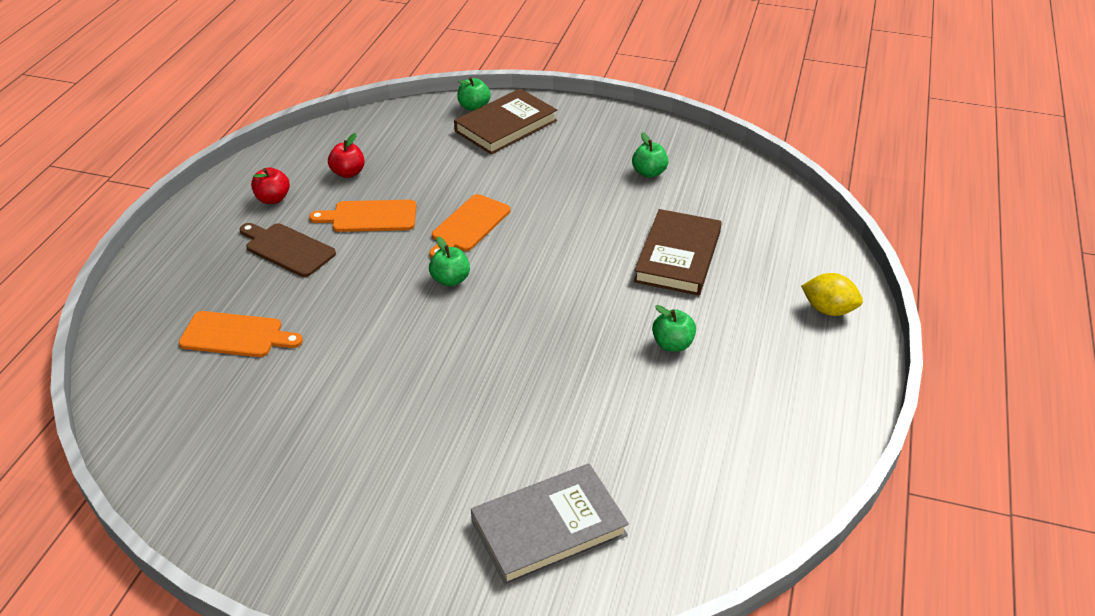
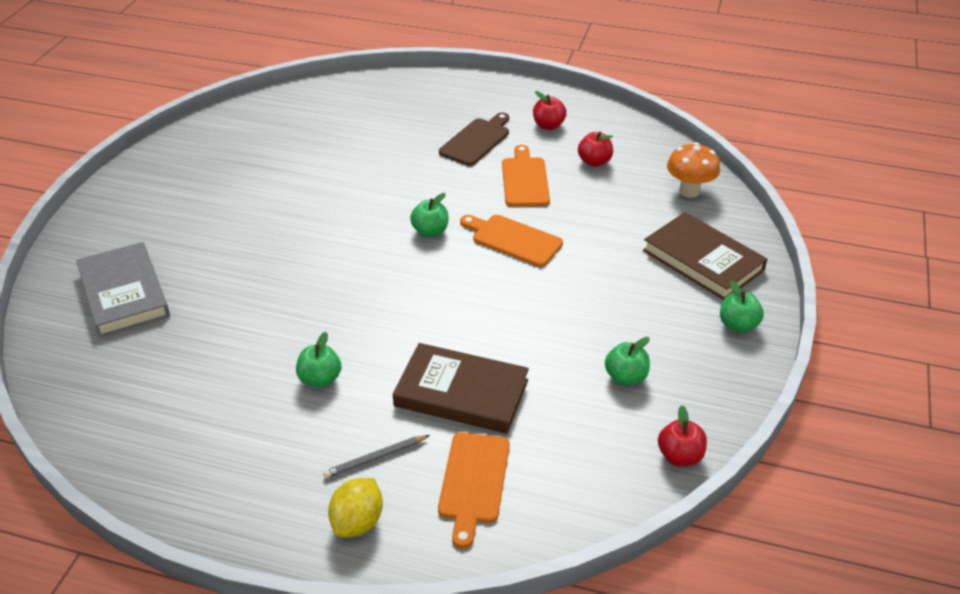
camera: 90 degrees right, 0 degrees up
orange cutting board [179,311,303,357] -> orange cutting board moved to [438,432,510,549]
green apple [457,77,491,111] -> green apple moved to [720,281,764,333]
none -> grey pencil [323,435,430,478]
none -> red apple [658,405,707,466]
none -> orange mushroom [667,142,720,198]

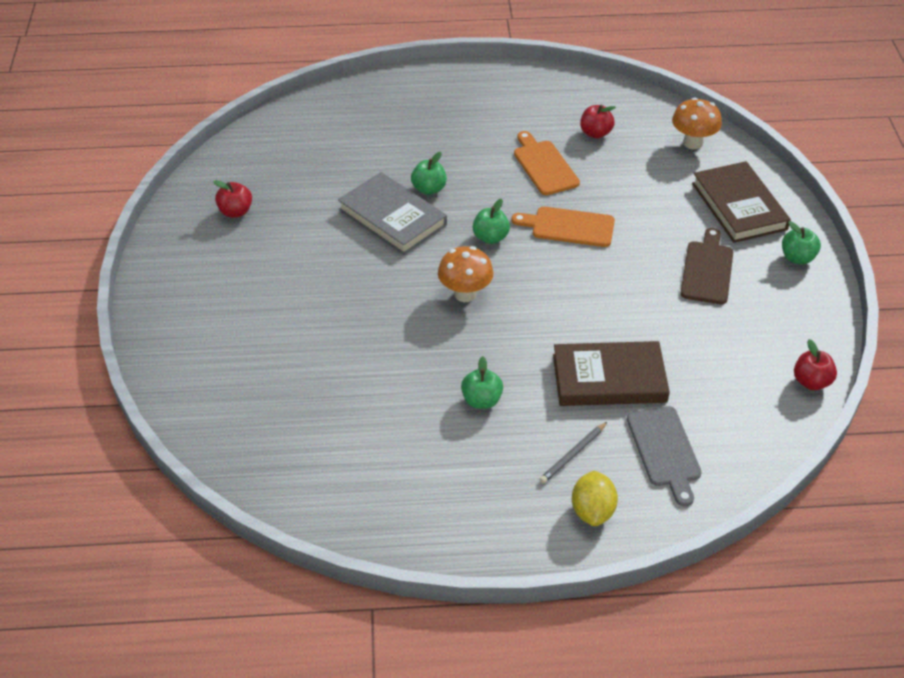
camera: 20 degrees left, 5 degrees up
grey book [76,242,170,337] -> grey book moved to [338,172,447,255]
orange cutting board [438,432,510,549] -> grey cutting board [627,406,702,506]
brown cutting board [439,113,509,166] -> brown cutting board moved to [680,228,733,304]
red apple [533,91,567,130] -> red apple moved to [213,180,252,218]
green apple [605,337,650,386] -> green apple moved to [411,152,447,195]
brown book [643,212,767,300] -> brown book turned 45 degrees clockwise [692,161,791,243]
none -> orange mushroom [438,246,494,302]

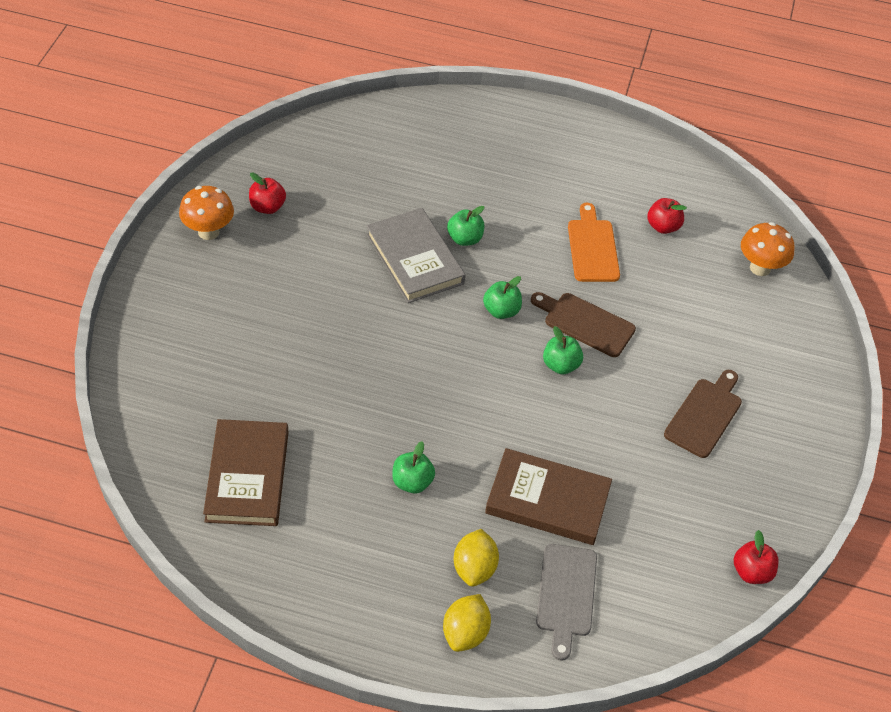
camera: 15 degrees right, 5 degrees up
orange mushroom [438,246,494,302] -> orange mushroom moved to [179,186,234,240]
orange cutting board [511,207,615,247] -> brown cutting board [531,292,636,357]
grey pencil [539,422,607,484] -> yellow lemon [454,529,499,587]
brown book [692,161,791,243] -> brown book moved to [203,419,288,526]
green apple [782,221,821,264] -> green apple moved to [543,326,583,374]

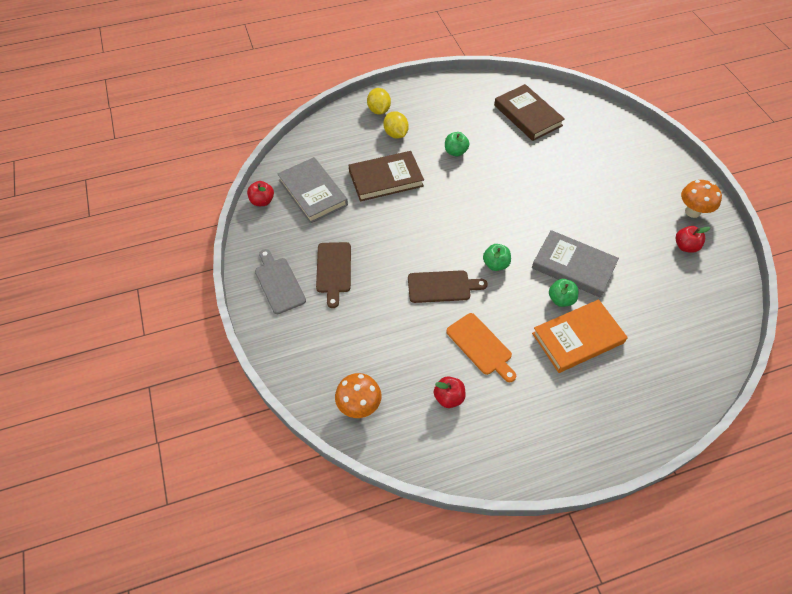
camera: 150 degrees right, 5 degrees up
grey cutting board [536,544,597,660] -> grey cutting board moved to [255,249,306,314]
green apple [543,326,583,374] -> none
none -> grey book [278,157,348,223]
none -> orange book [532,299,628,373]

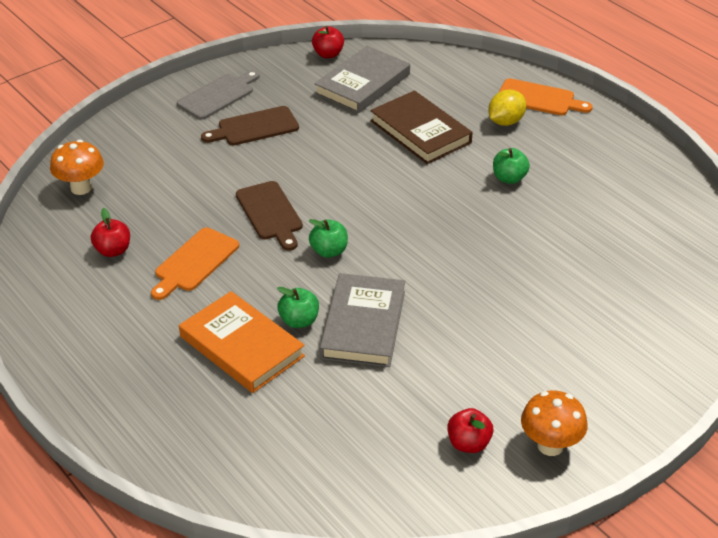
camera: 70 degrees right, 15 degrees down
yellow lemon [367,88,391,115] -> orange cutting board [499,78,593,116]
brown book [494,84,565,141] -> none

